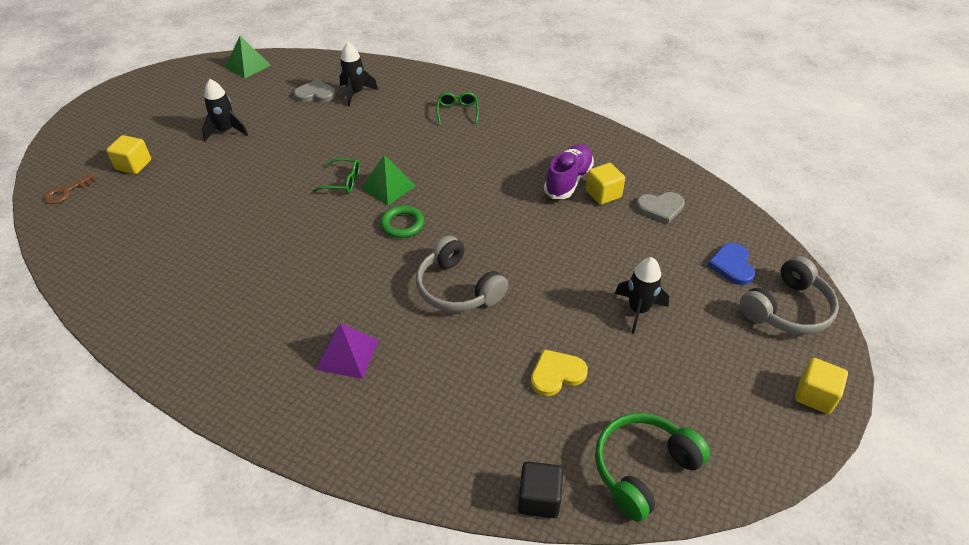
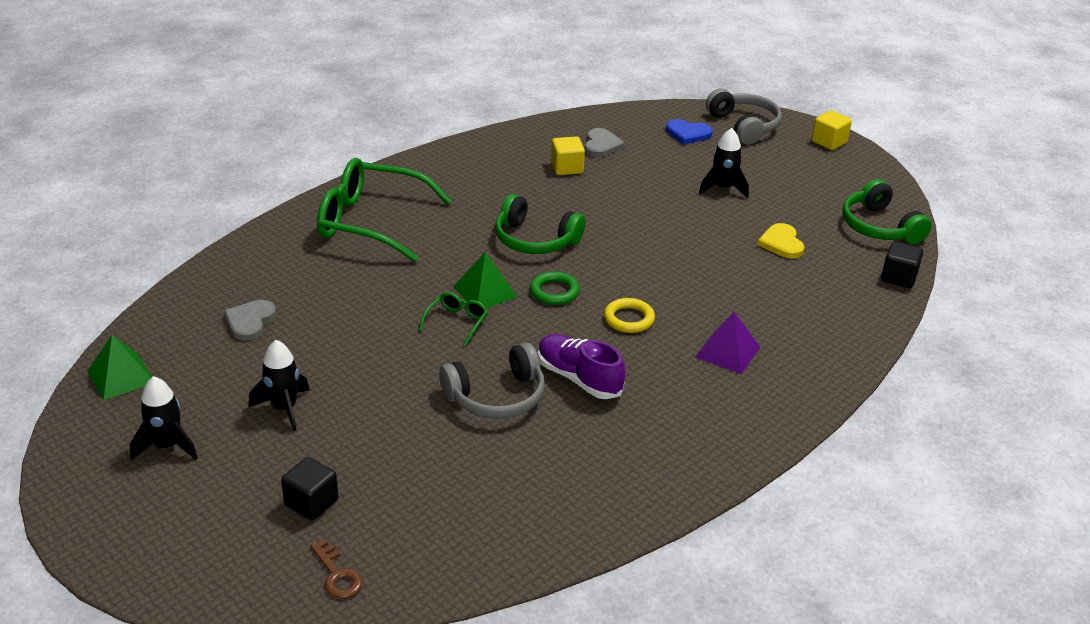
camera: 75 degrees left, 10 degrees down
yellow cube [106,135,151,174] -> black cube [281,457,338,521]
black rocket [339,42,378,106] -> black rocket moved to [130,376,198,461]
grey headphones [416,236,508,312] -> grey headphones moved to [439,343,545,419]
green glasses [436,92,479,125] -> green glasses [317,158,452,262], size x2.37
purple shoe [544,144,594,199] -> purple shoe moved to [538,334,625,399]
none -> green headphones [495,194,585,254]
none -> yellow ring [604,298,655,333]

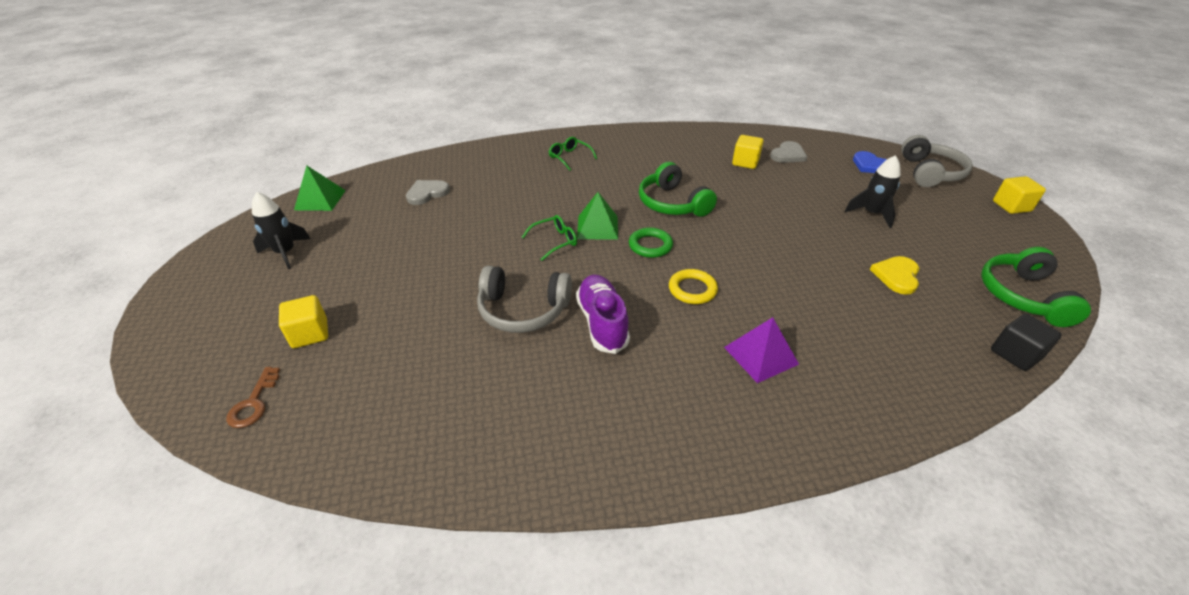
camera: 35 degrees right, 5 degrees up
black rocket [249,340,310,431] -> none
black cube [281,457,338,521] -> yellow cube [279,295,328,348]
green glasses [317,158,452,262] -> green glasses [549,137,597,171], size x0.42

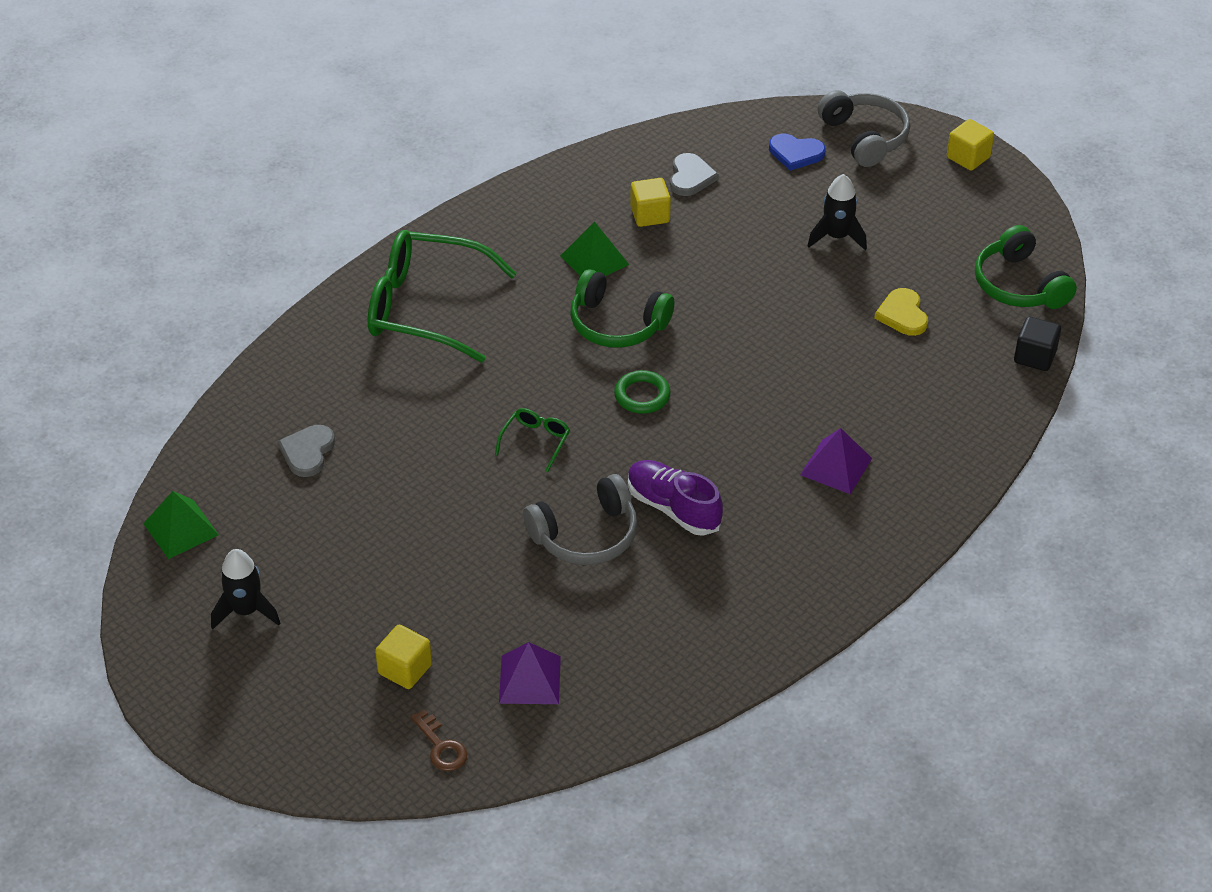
camera: 35 degrees left, 5 degrees up
green glasses [549,137,597,171] -> green glasses [368,230,517,363], size x2.37
green pyramid [577,192,618,240] -> green pyramid moved to [560,221,629,277]
yellow ring [669,269,718,304] -> none
none -> purple pyramid [499,642,561,704]

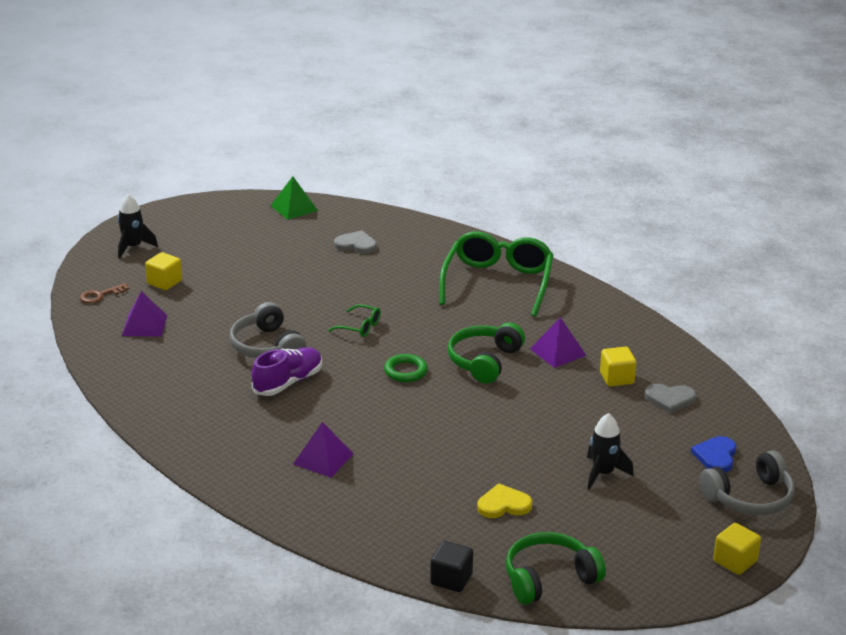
camera: 90 degrees right, 15 degrees down
black rocket [211,549,281,629] -> black rocket moved to [118,194,158,259]
green pyramid [560,221,629,277] -> purple pyramid [530,317,587,368]

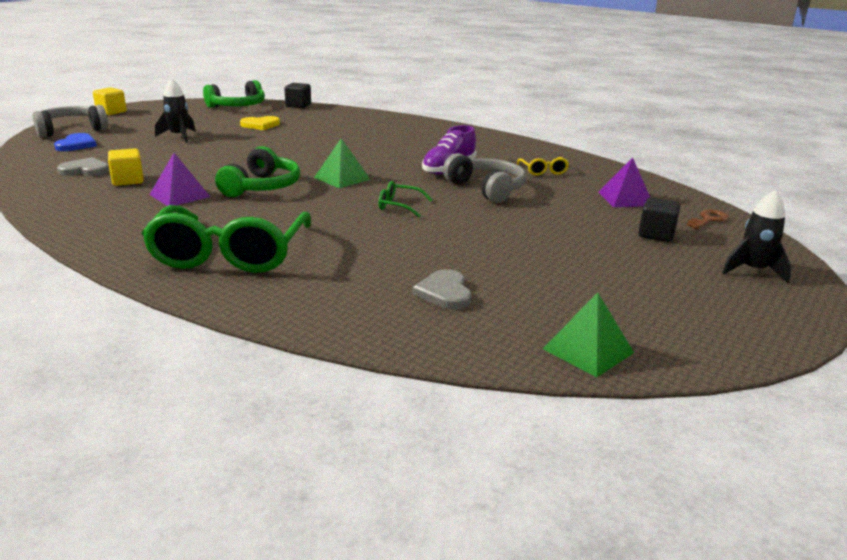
camera: 170 degrees right, 5 degrees down
yellow cube [145,252,182,290] -> black cube [638,198,681,242]
purple pyramid [293,422,354,478] -> none
grey heart [334,231,377,254] -> grey heart turned 75 degrees clockwise [413,269,471,309]
green ring [384,354,428,382] -> green pyramid [314,138,371,188]
none -> yellow glasses [516,157,569,176]

